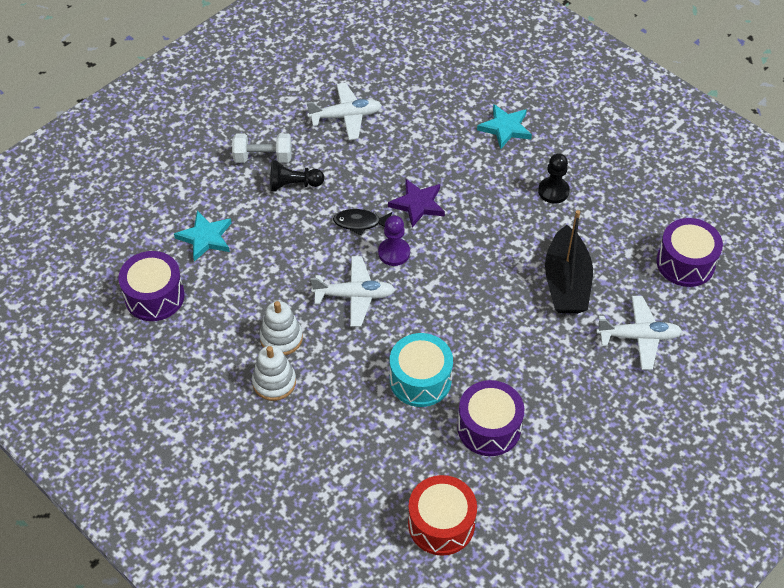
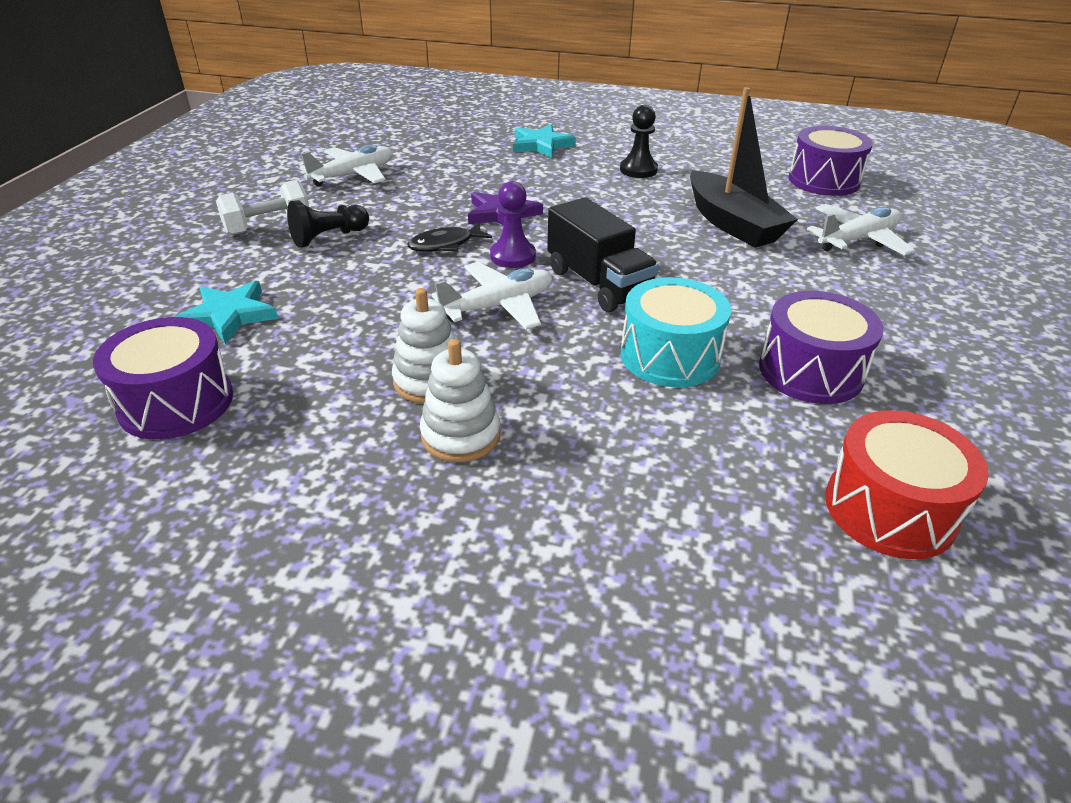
camera: 30 degrees left, 15 degrees down
none -> black truck [547,197,659,312]

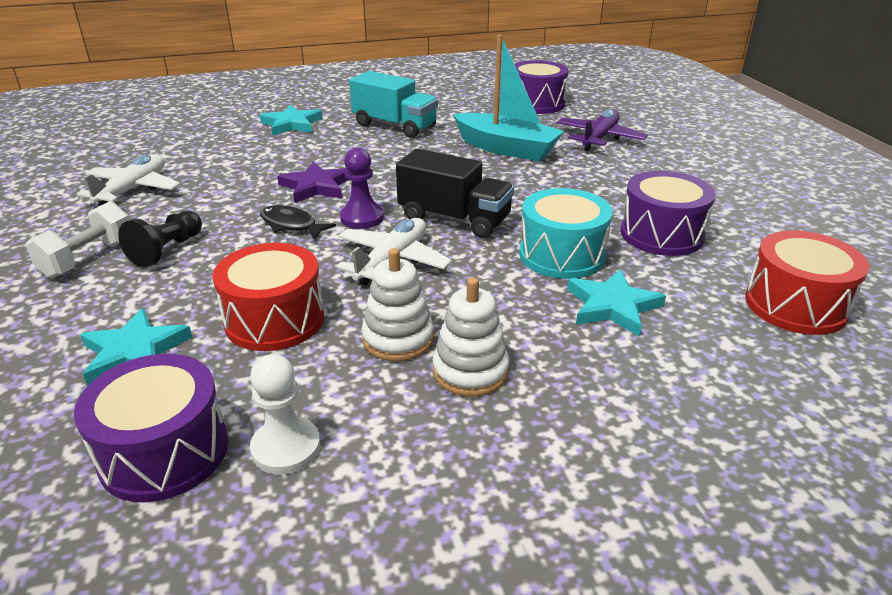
camera: 30 degrees left, 5 degrees down
black fish [407,223,492,252] -> black fish turned 90 degrees clockwise [260,205,336,240]
black pawn [620,105,658,178] -> turquoise truck [349,71,438,138]
black boat [690,87,798,248] -> turquoise boat [453,35,564,161]
white plane [807,204,915,256] -> purple plane [557,109,648,151]
none -> red drum [213,243,324,351]
none -> white pawn [250,354,320,475]
none -> turquoise star [567,269,666,337]

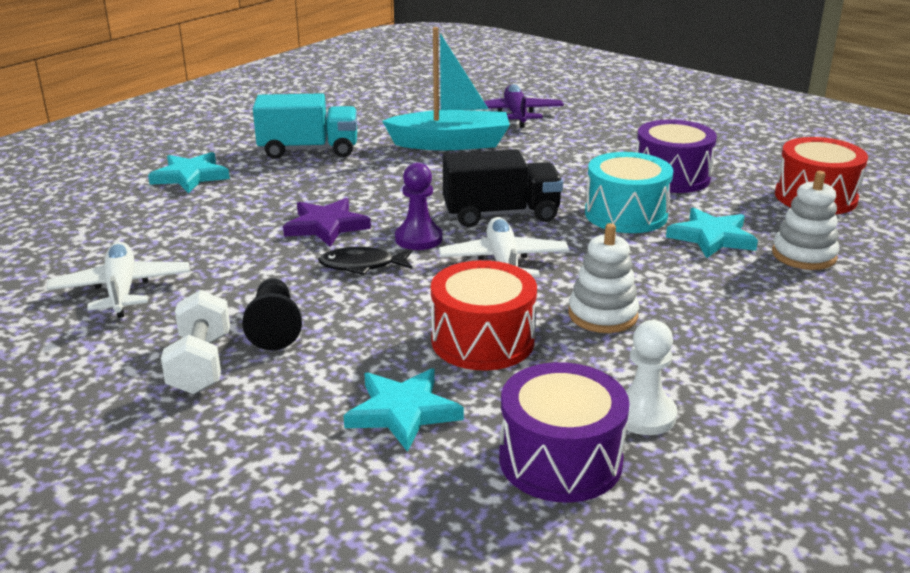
camera: 35 degrees left, 5 degrees down
white stacking toy [433,277,509,397] -> white stacking toy moved to [772,171,839,270]
purple drum [515,60,569,114] -> none

